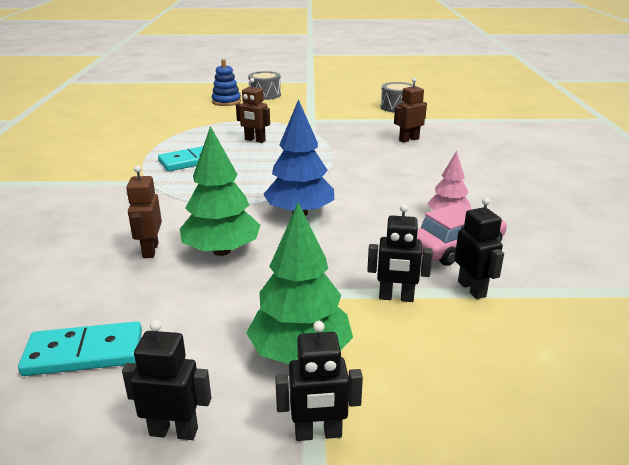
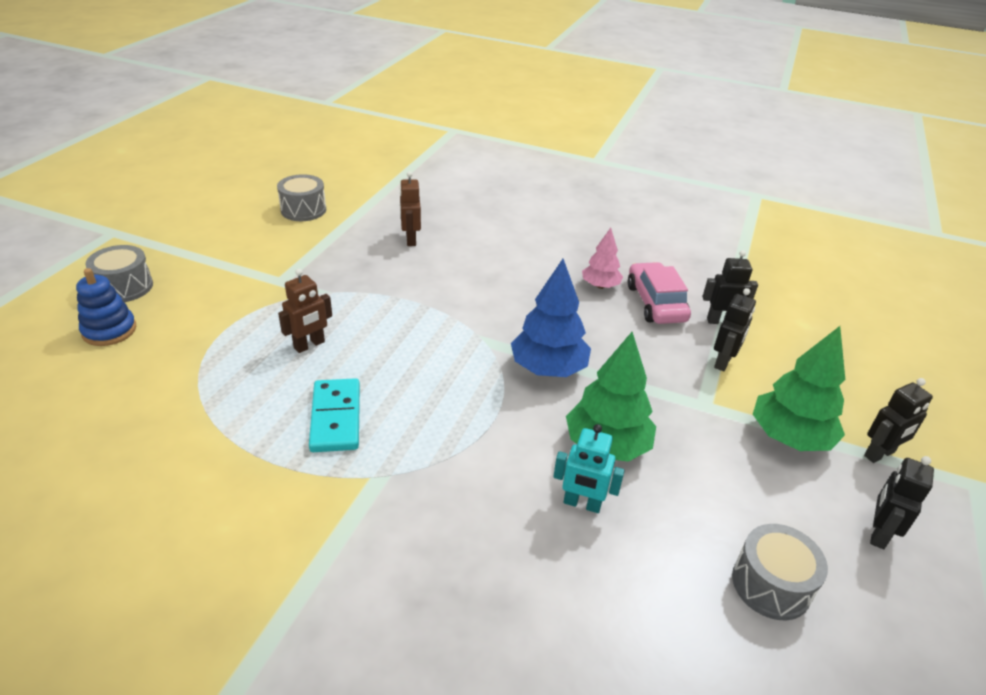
camera: 70 degrees left, 10 degrees up
turquoise domino [18,321,142,376] -> grey drum [732,524,828,620]
brown robot [126,165,162,258] -> turquoise robot [553,424,625,513]
black robot [275,321,363,441] -> black robot turned 45 degrees clockwise [864,378,933,463]

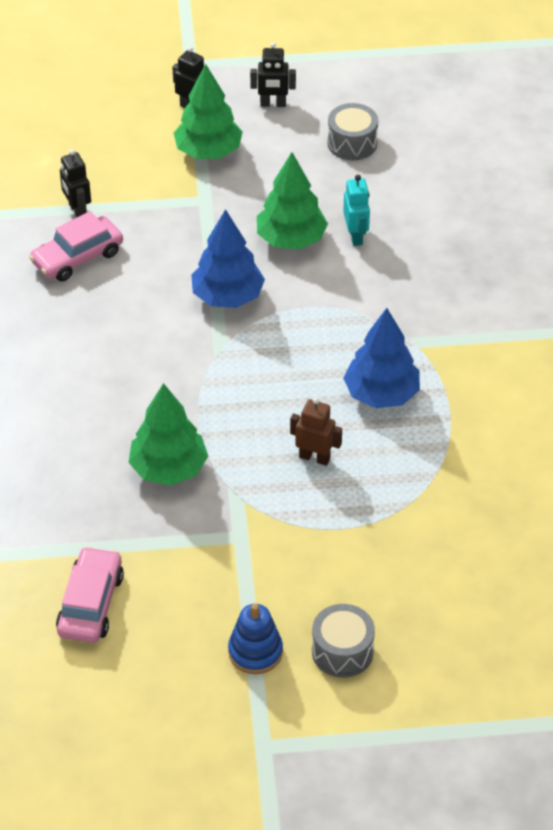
camera: 115 degrees left, 10 degrees up
blue stacking toy [76,268,136,346] -> blue stacking toy moved to [228,604,283,674]
grey drum [277,174,326,221] -> pink car [56,546,124,643]
turquoise domino [309,378,360,452] -> blue tree [343,308,420,408]
brown robot [400,171,421,246] -> none
pink tree [582,228,623,289] -> none
black robot [714,288,756,371] -> none
none -> green tree [128,383,208,485]

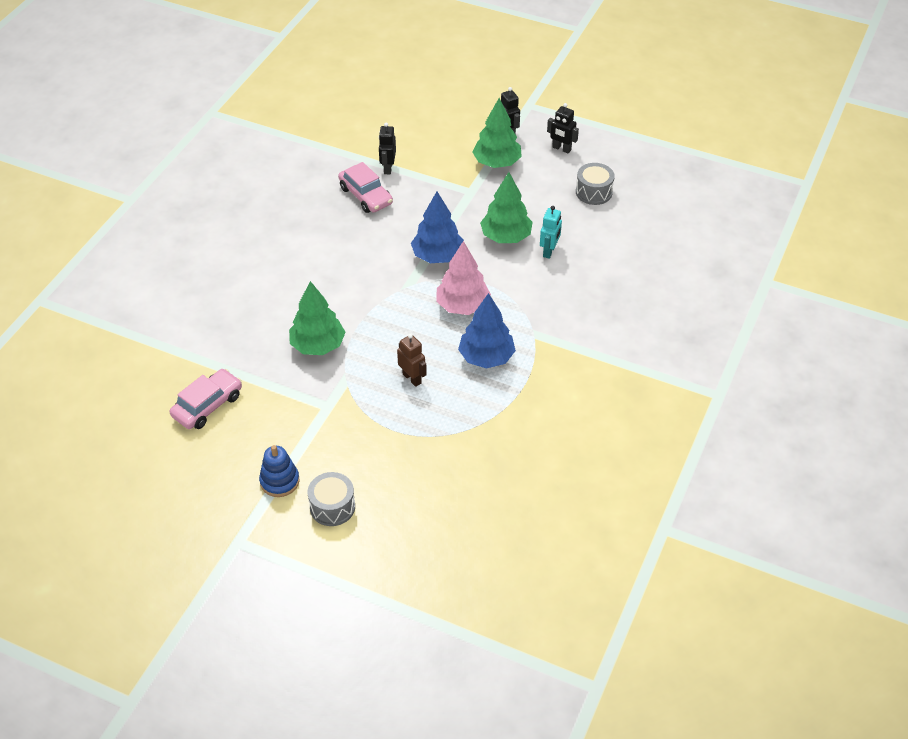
camera: 30 degrees right, 0 degrees up
pink car [29,211,123,282] -> pink car turned 120 degrees counterclockwise [338,162,393,213]
none -> pink tree [437,241,491,315]

